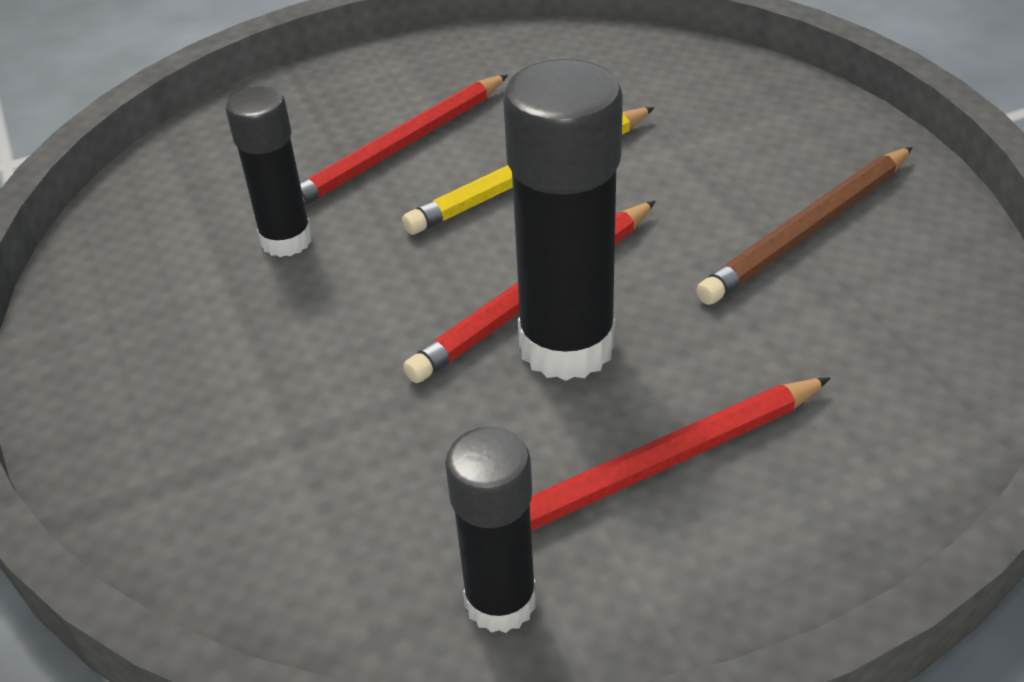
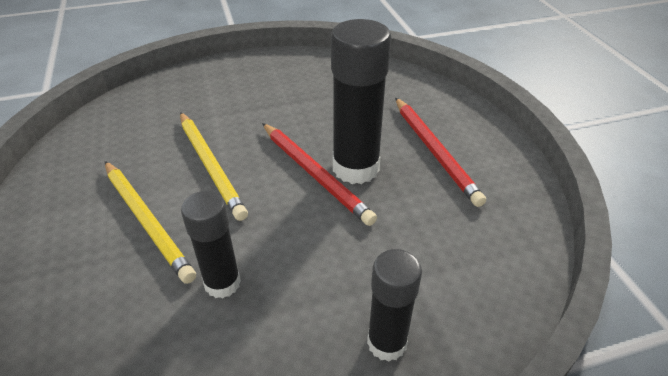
camera: 85 degrees left, 0 degrees up
red pencil [300,75,508,206] -> yellow pencil [105,161,196,284]
black glue stick [445,427,536,633] -> black glue stick moved to [367,249,422,362]
brown pencil [696,147,913,305] -> none

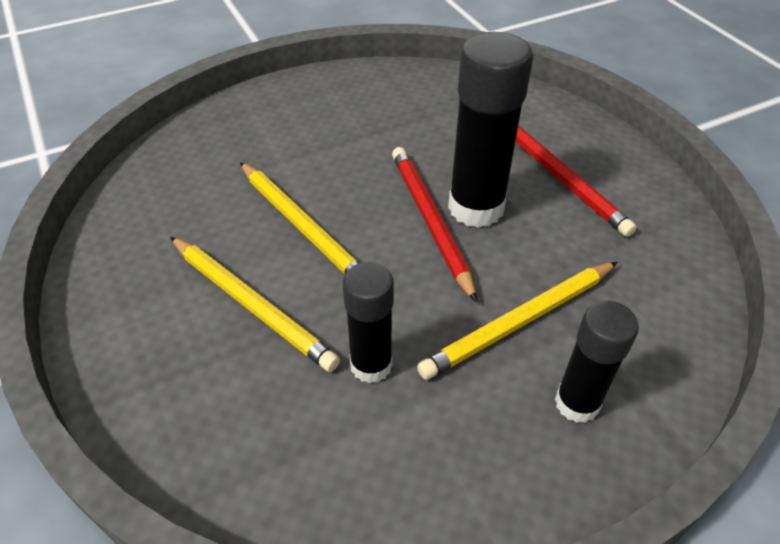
camera: 10 degrees left, 5 degrees up
red pencil [262,123,377,226] -> red pencil turned 150 degrees counterclockwise [392,147,477,303]
none -> yellow pencil [417,262,617,380]

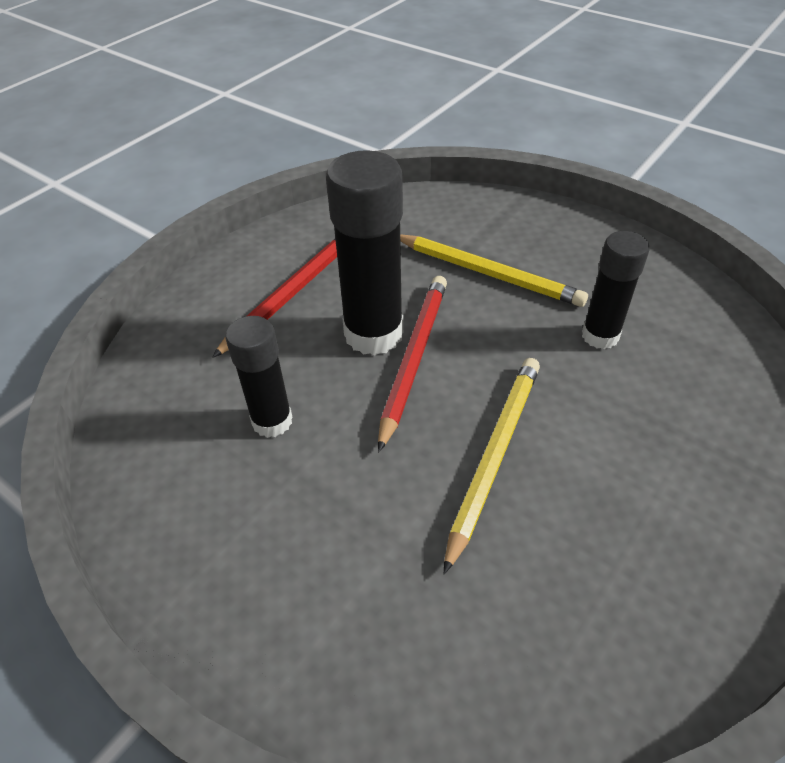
camera: 115 degrees left, 0 degrees up
yellow pencil [170,237,340,372] -> none
red pencil [392,147,477,303] -> red pencil turned 150 degrees clockwise [378,276,447,452]
black glue stick [555,301,639,423] -> black glue stick moved to [226,316,292,438]

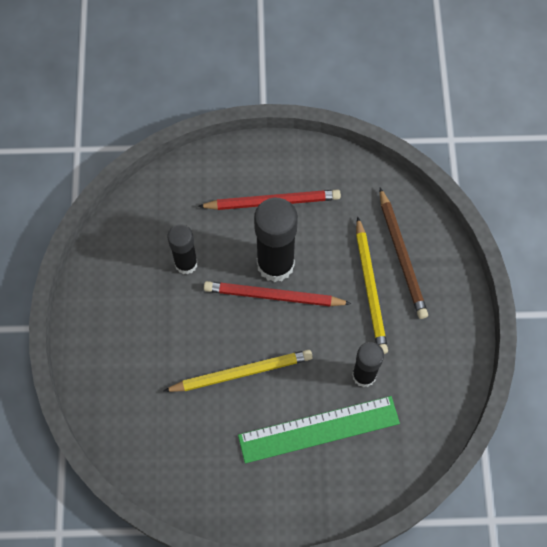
camera: 50 degrees right, 20 degrees up
red pencil [378,276,447,452] -> red pencil turned 150 degrees counterclockwise [204,281,352,306]
none -> green ruler [238,396,400,463]
none -> brown pencil [380,188,428,319]

